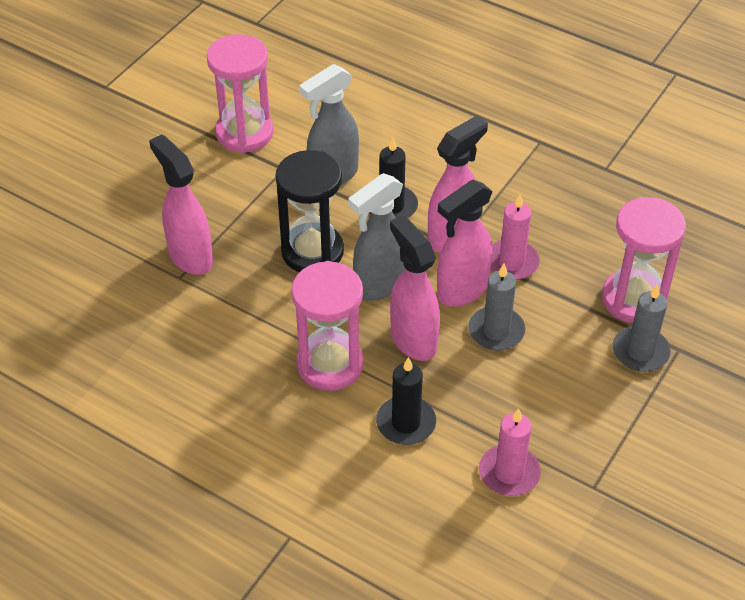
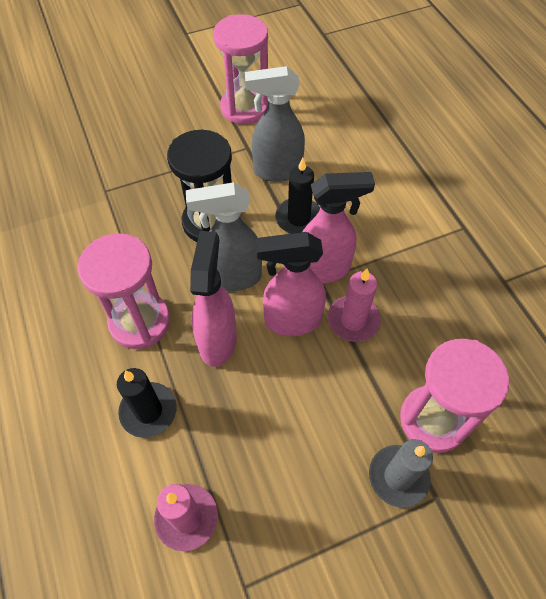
camera: 35 degrees right, 10 degrees up
pink spray bottle [149,135,213,275] -> none
grey candle [468,263,525,350] -> none

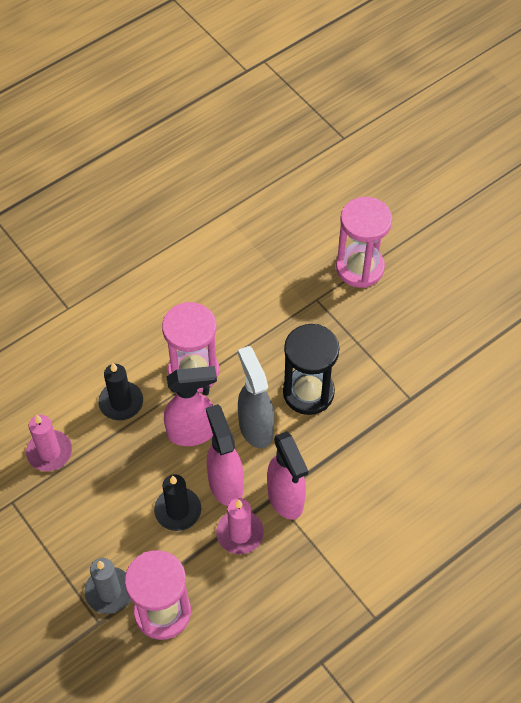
camera: 75 degrees right, 0 degrees up
pink hourglass [213,14,268,125] -> pink hourglass moved to [336,197,392,288]
grey spray bottle [245,66,305,182] -> none
black candle [275,158,320,234] -> black candle moved to [154,474,201,531]

